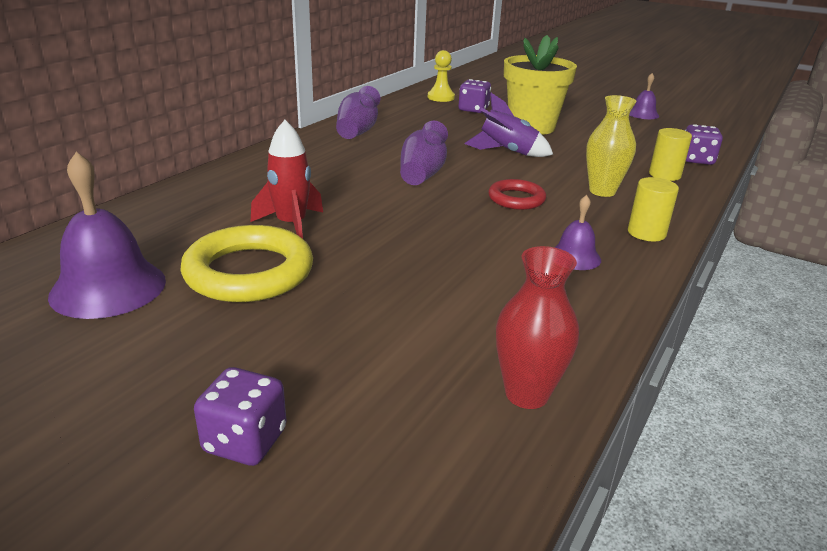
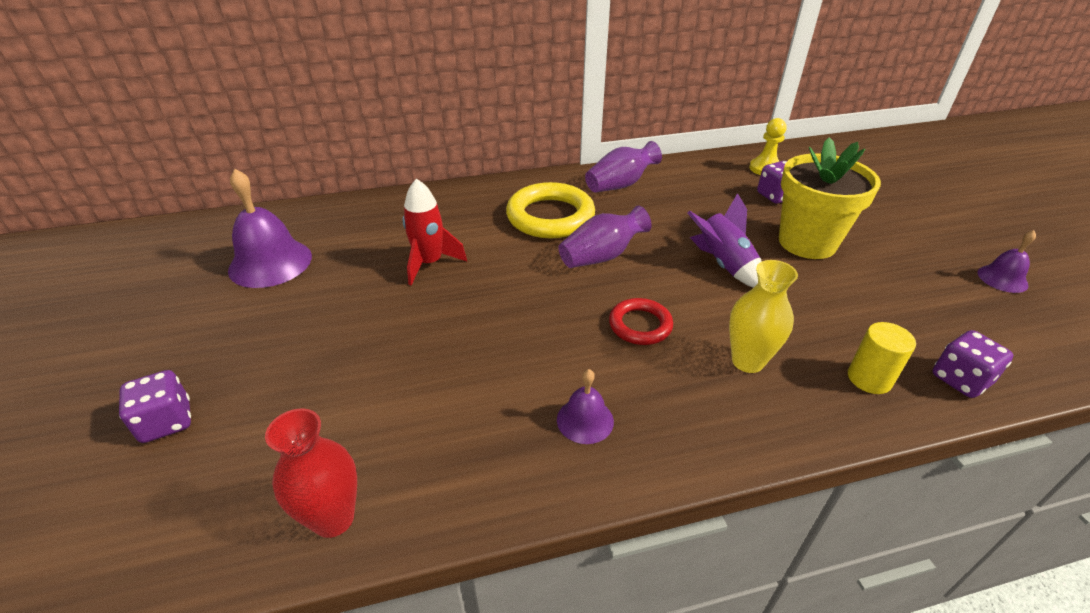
camera: 45 degrees right, 10 degrees up
yellow ring [180,225,313,302] -> yellow ring moved to [506,182,595,238]
yellow cylinder [628,177,679,241] -> none

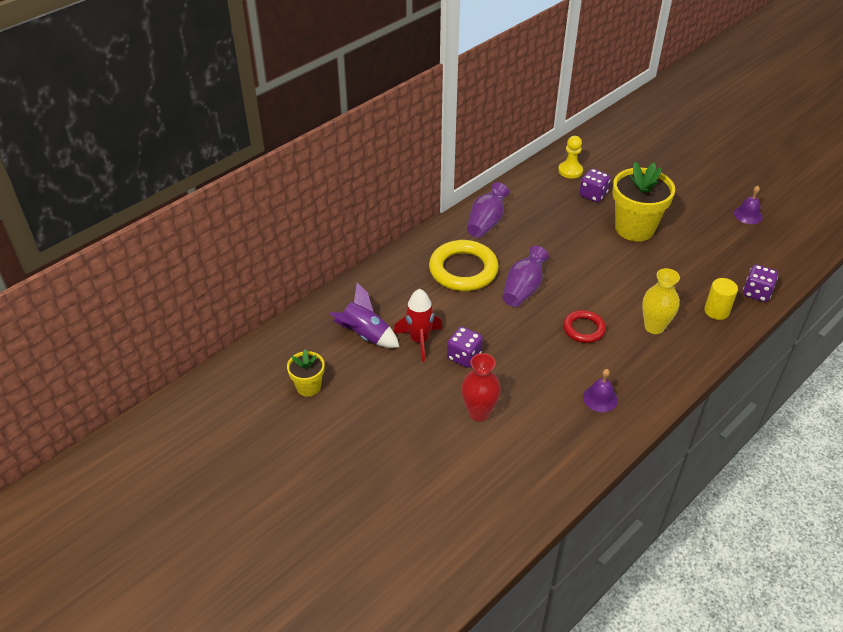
camera: 30 degrees left, 5 degrees up
purple dice [119,370,191,443] -> purple dice moved to [447,326,483,368]
purple bell [228,169,312,288] -> yellow flower pot [287,350,325,397]
red vase [265,409,357,538] -> red vase moved to [461,353,501,422]
purple rocket [687,193,762,288] -> purple rocket moved to [330,283,399,348]

